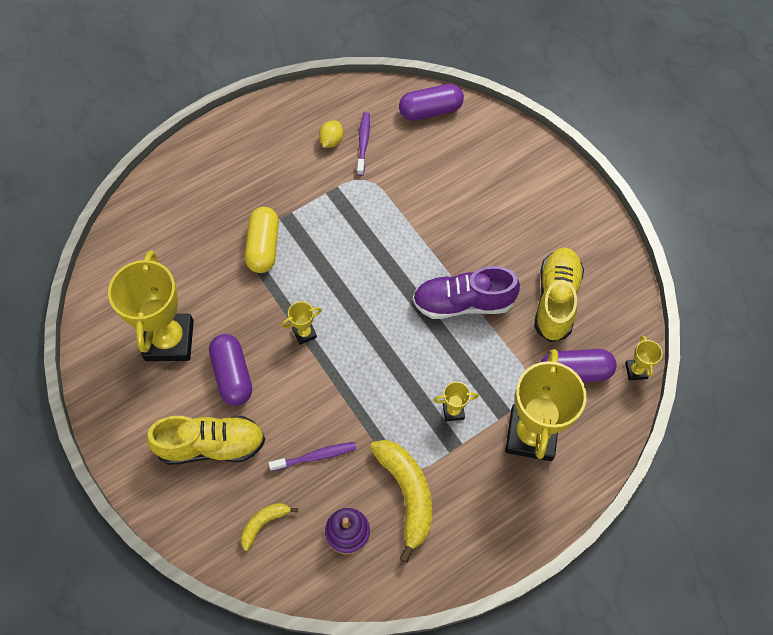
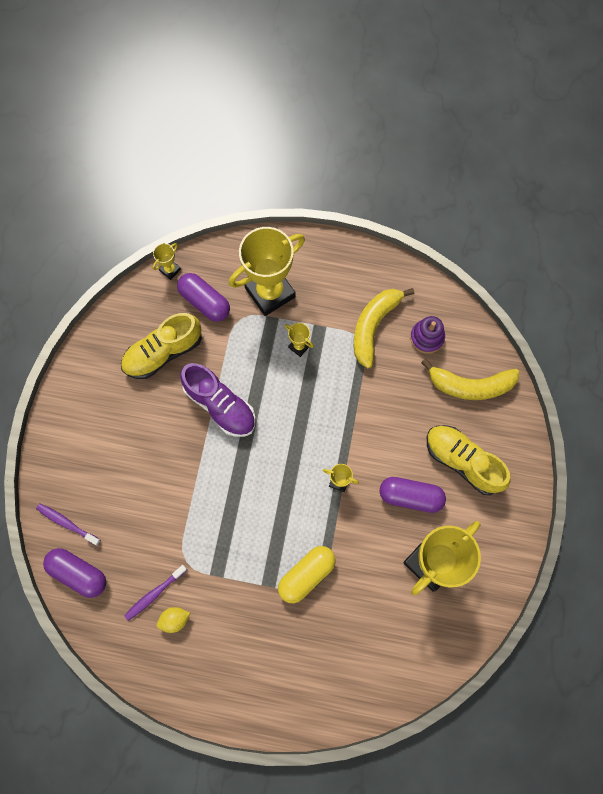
camera: 135 degrees left, 10 degrees up
purple capsule [209,334,252,406] -> purple capsule turned 75 degrees clockwise [380,477,446,513]
yellow banana [241,503,298,551] -> yellow banana [421,359,519,400], size x1.90
purple toothbrush [269,442,356,471] -> purple toothbrush moved to [36,503,101,546]

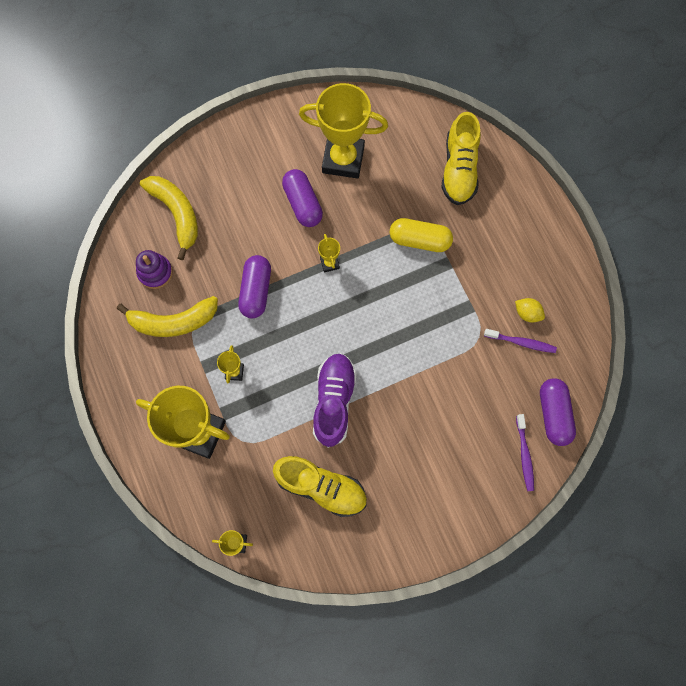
camera: 125 degrees left, 0 degrees up
purple capsule [177,273,230,322] -> purple capsule moved to [238,255,271,318]
yellow shoe [427,425,511,495] -> yellow shoe moved to [441,112,481,205]

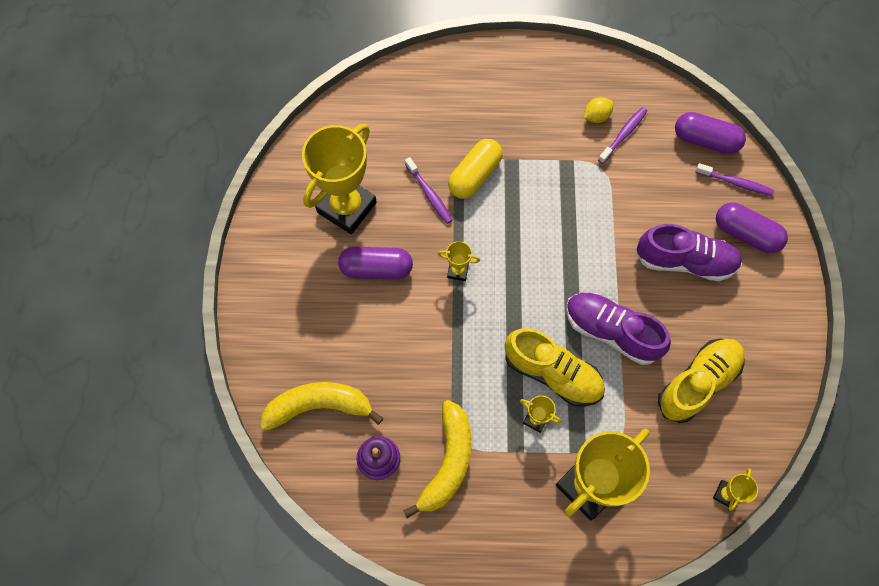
camera: 65 degrees left, 5 degrees down
purple capsule [238,255,271,318] -> purple capsule moved to [716,202,788,253]
yellow shoe [441,112,481,205] -> yellow shoe moved to [505,328,605,407]
none -> purple toothbrush [405,157,452,224]
none -> purple shoe [636,224,742,281]

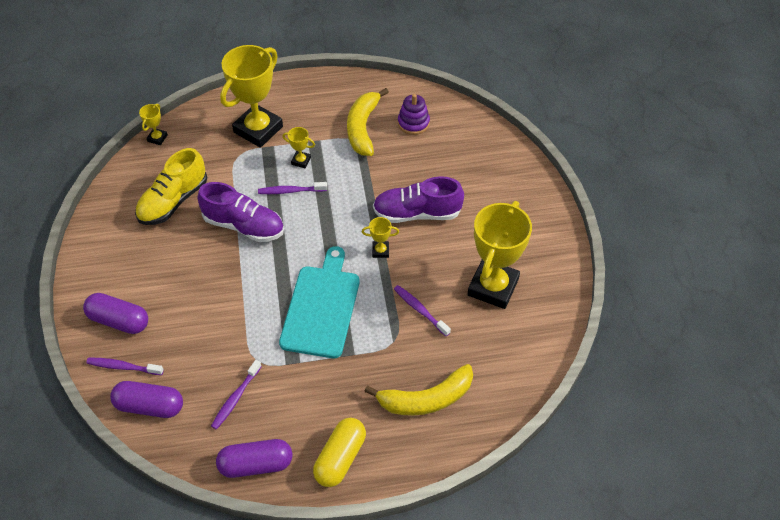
camera: 170 degrees right, 15 degrees down
yellow banana [261,382,383,431] -> yellow banana moved to [364,364,473,416]
purple capsule [338,247,413,280] -> purple capsule moved to [216,439,292,478]
yellow capsule [448,139,503,199] -> yellow capsule moved to [313,418,366,487]
yellow shoe [505,328,605,407] -> purple toothbrush [258,182,327,194]
yellow lemon [584,97,614,123] -> none
purple shoe [636,224,742,281] -> purple shoe moved to [373,176,464,223]
none -> turquoise cutting board [279,246,360,358]

